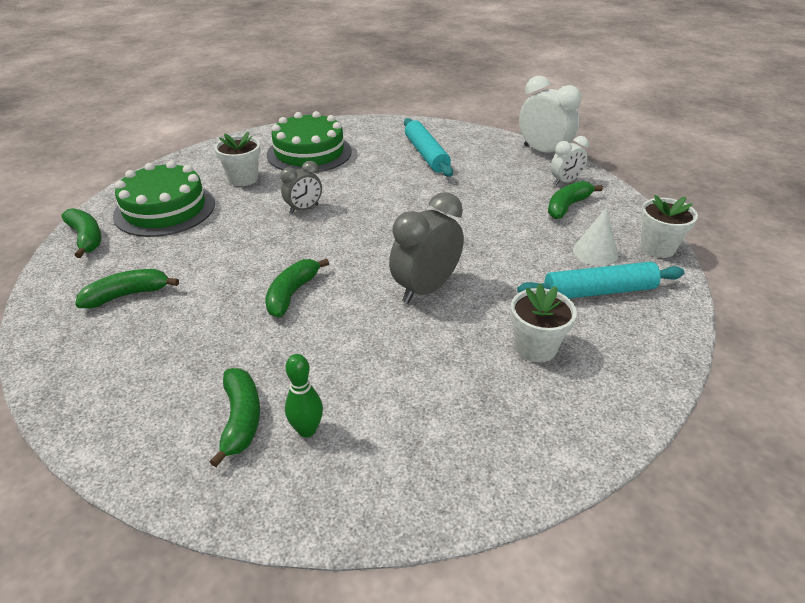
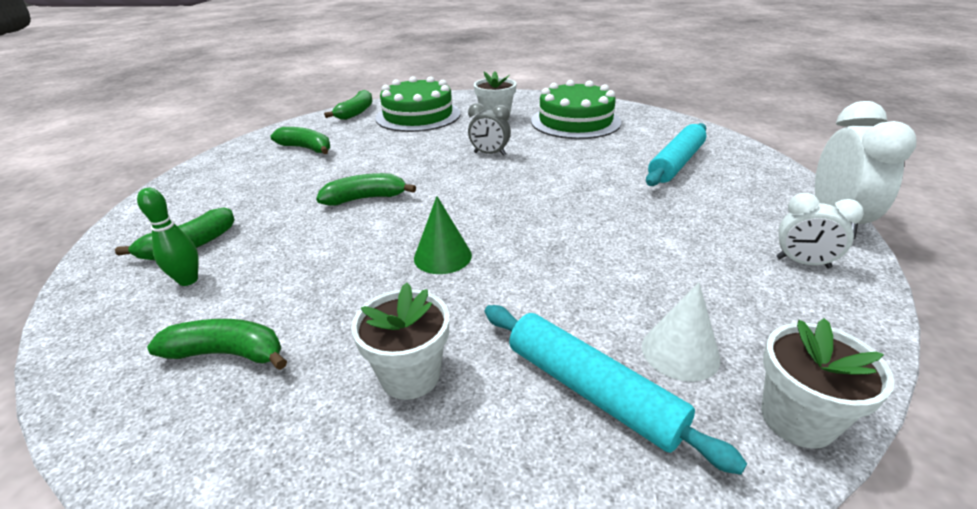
camera: 55 degrees right, 5 degrees down
grey clock [389,192,464,303] -> green cone [414,196,472,274]
green banana [548,181,603,219] -> green banana moved to [147,319,287,370]

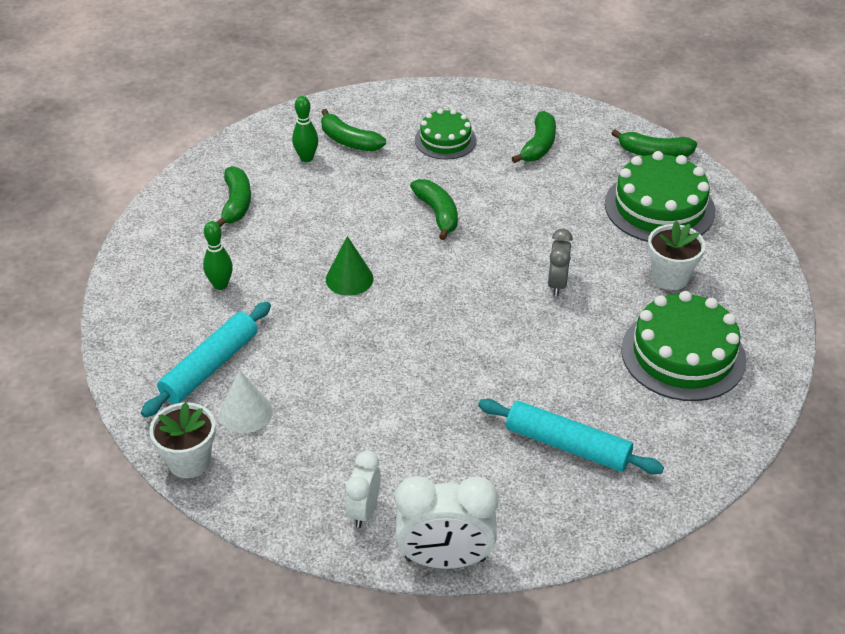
camera: 80 degrees right, 10 degrees up
white flower pot [351,283,449,400] -> green bowling pin [203,221,233,290]
none -> green cake [415,109,477,160]

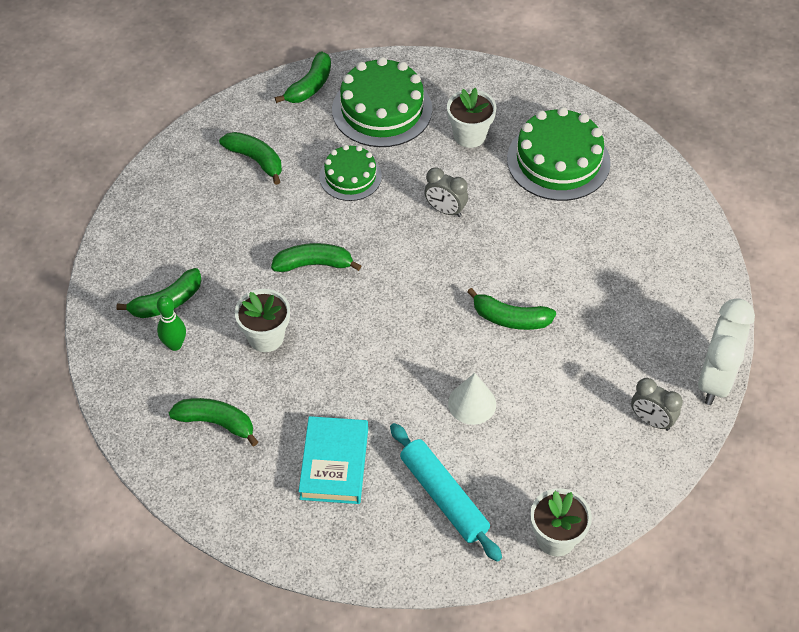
camera: 70 degrees left, 10 degrees up
green bowling pin [203,221,233,290] -> turquoise book [299,416,368,504]
white cone [219,370,273,433] -> white cone moved to [448,373,496,425]
green cone [326,236,374,296] -> none
white clock [345,450,381,528] -> grey clock [631,378,683,431]
green cake [415,109,477,160] -> green cake moved to [319,145,382,201]
turquoise rolling pin [478,399,664,474] -> none
none -> white flower pot [235,289,290,352]
none -> green banana [467,288,556,330]

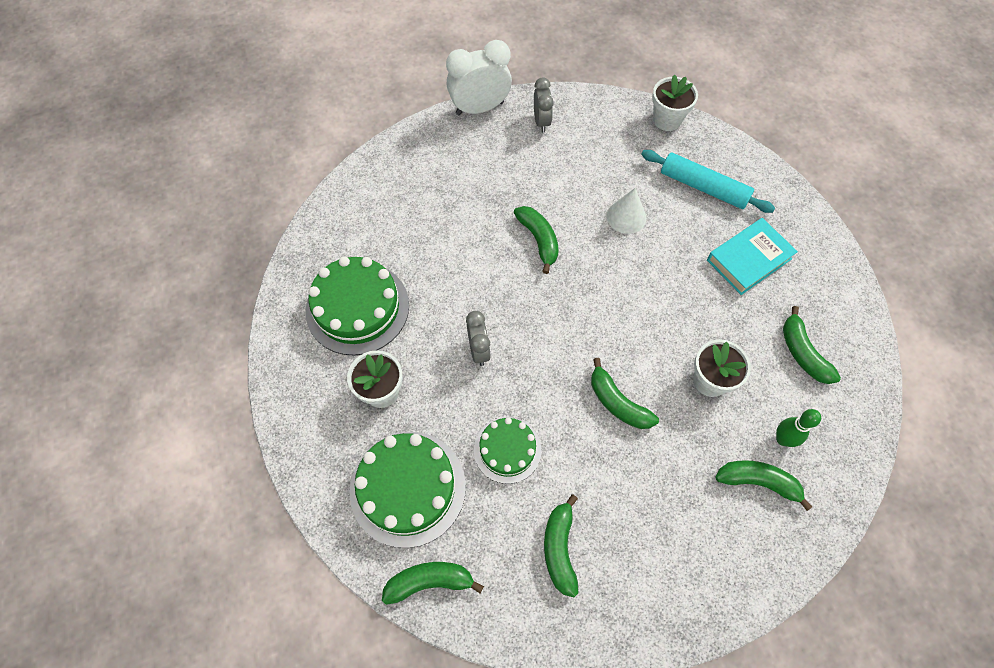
camera: 130 degrees left, 10 degrees up
turquoise rolling pin [390,423,502,562] -> turquoise rolling pin turned 75 degrees counterclockwise [641,150,775,213]

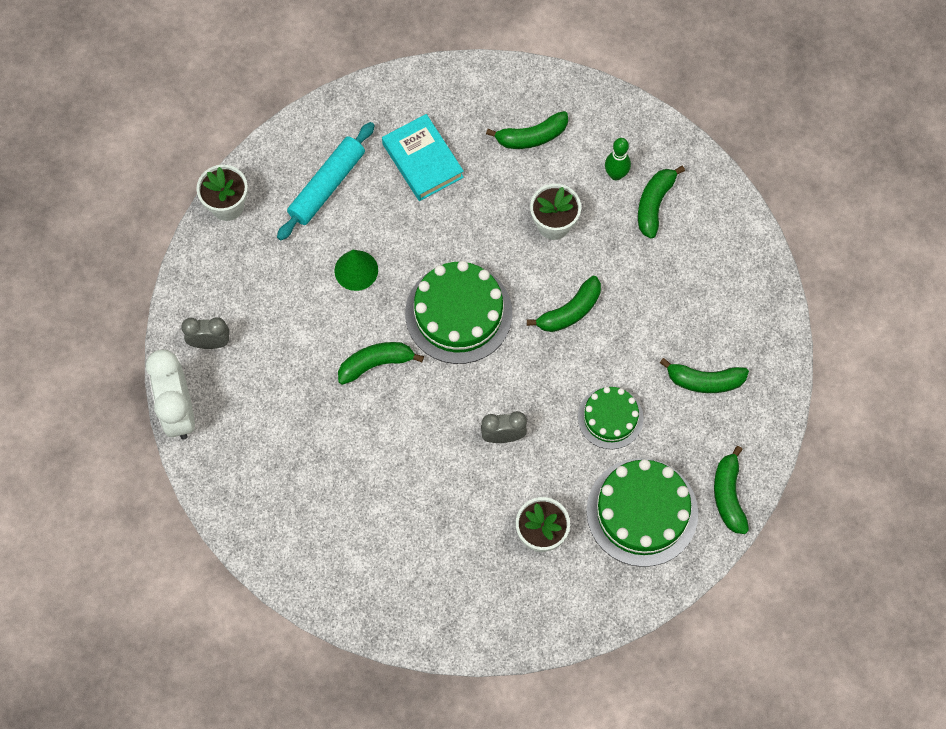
camera: 85 degrees left, 5 degrees up
green cake [306,256,409,355] -> green cake moved to [405,261,512,364]
white cone [607,188,646,234] -> green cone [334,250,378,291]

